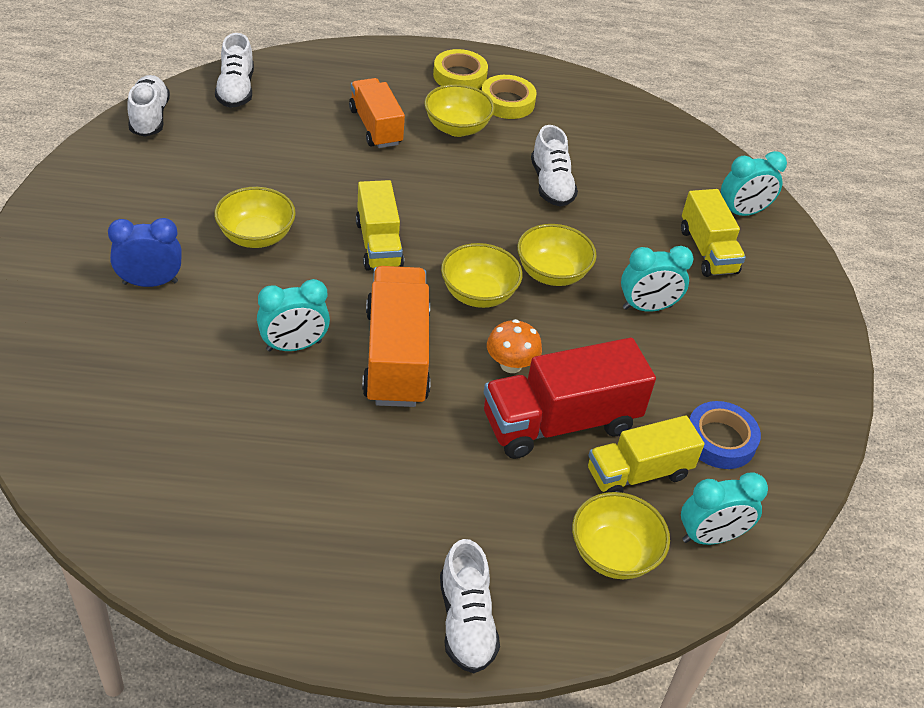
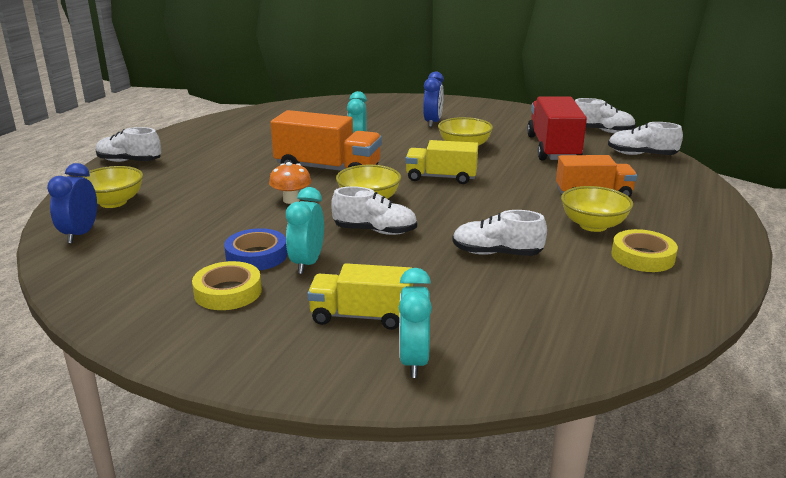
camera: 115 degrees right, 20 degrees down
yellow tape [433,49,488,89] -> yellow tape moved to [192,261,262,310]
red truck [484,338,656,459] -> red truck moved to [527,96,587,160]
yellow bowl [517,224,597,286] -> white shoe [331,186,417,235]
yellow truck [588,415,705,493] -> none
turquoise clock [681,473,768,545] -> blue clock [47,163,97,244]
blue tape [690,401,761,469] -> blue tape moved to [224,228,287,271]

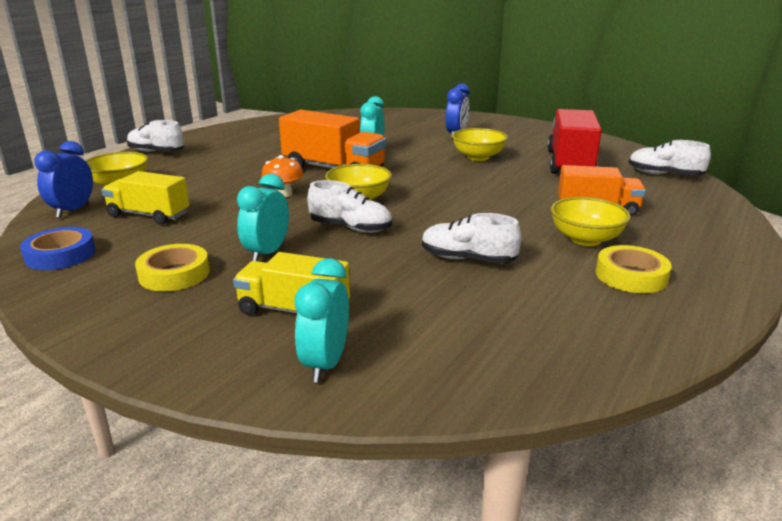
camera: 10 degrees right, 0 degrees up
blue tape [224,228,287,271] -> blue tape moved to [20,227,96,270]
yellow truck [406,140,478,184] -> yellow truck moved to [102,171,189,225]
white shoe [575,98,636,133] -> none

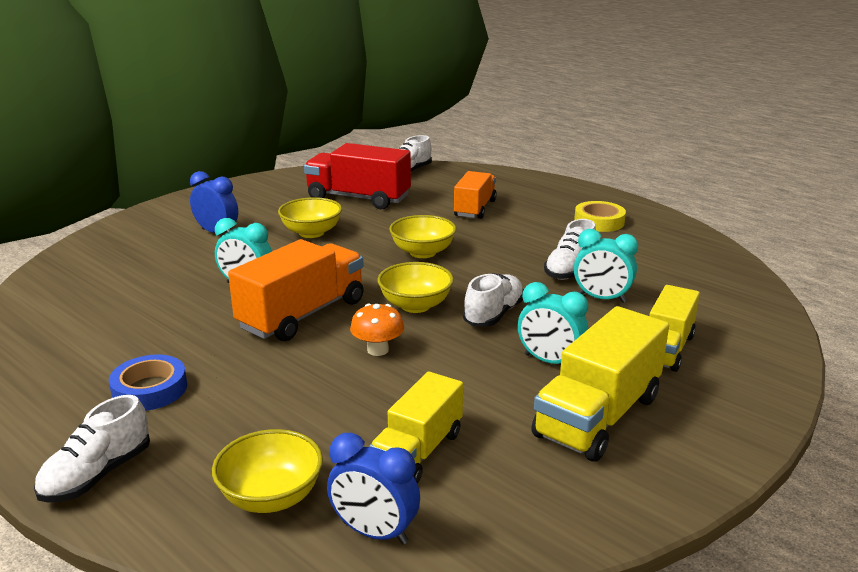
camera: 80 degrees left, 0 degrees up
blue tape [20,227,96,270] -> blue tape moved to [109,354,187,411]
yellow tape [135,244,210,291] -> yellow truck [531,306,669,462]
turquoise clock [294,258,349,383] -> turquoise clock moved to [574,229,638,303]
yellow bowl [551,197,631,246] -> yellow bowl moved to [389,215,456,258]

